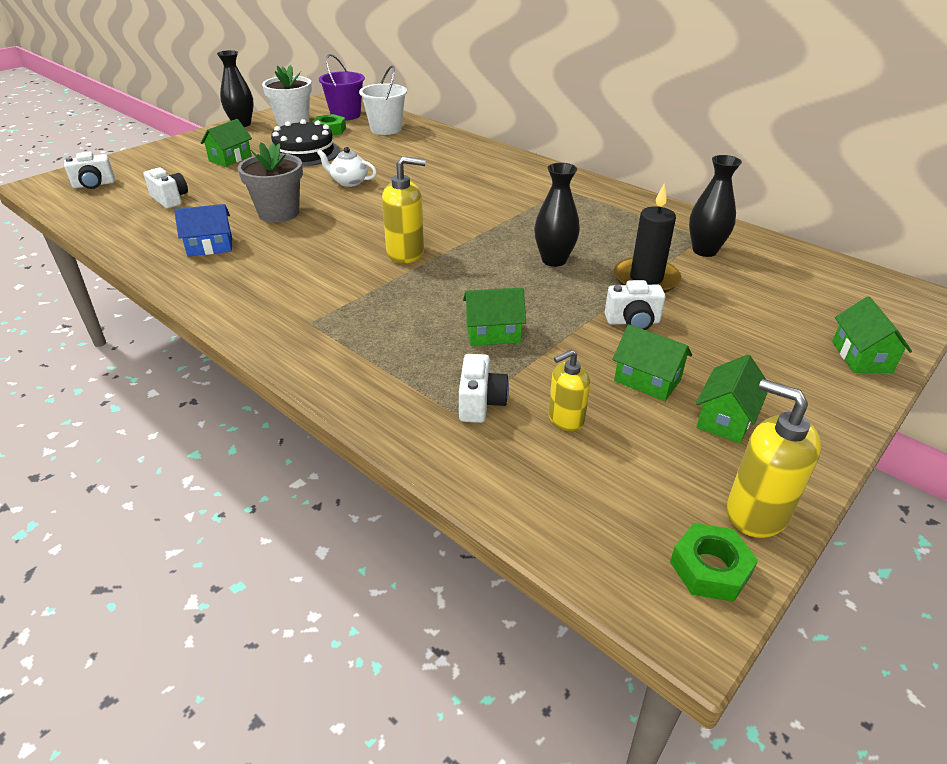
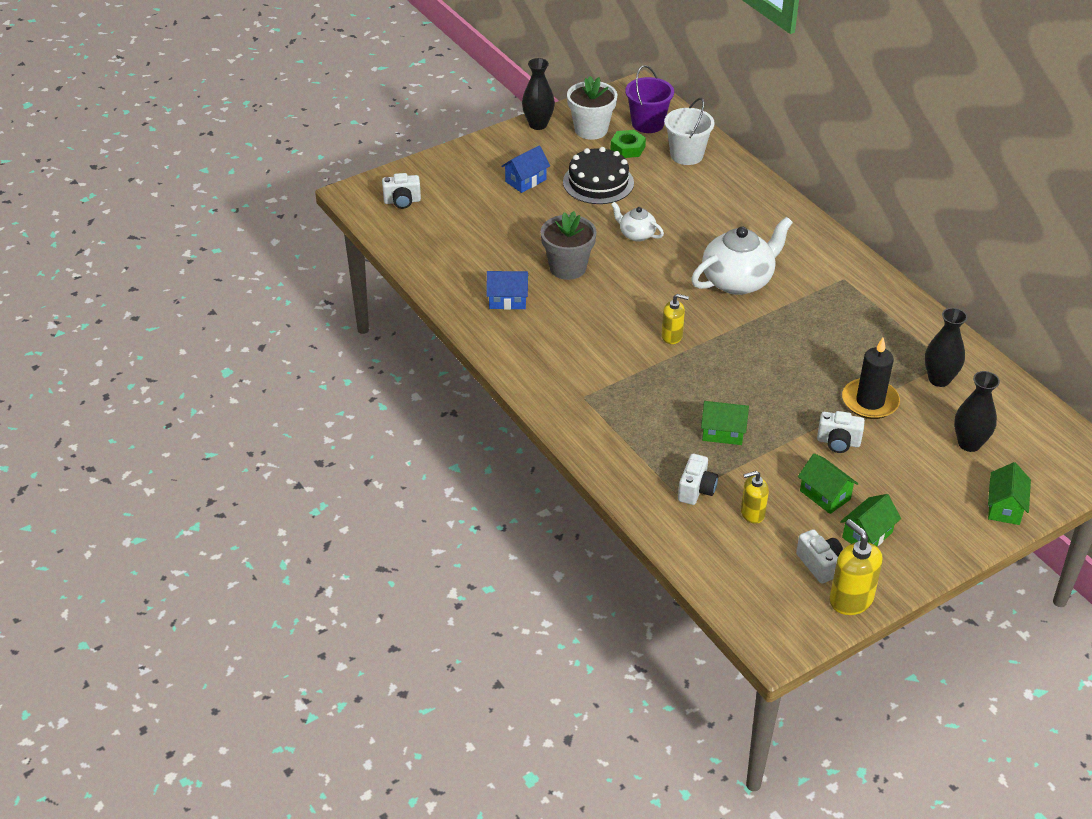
camera: 15 degrees right, 5 degrees up
white camera [143,167,188,209] -> white camera moved to [796,529,843,583]
green house [201,119,252,167] -> blue house [501,146,550,193]
yellow soap dispenser [382,156,426,263] -> yellow soap dispenser [662,294,689,344], size x0.64
black vase [534,163,580,267] -> black vase moved to [954,371,1000,452]
green nut [670,523,758,602] -> none
none -> white teapot [691,217,793,295]

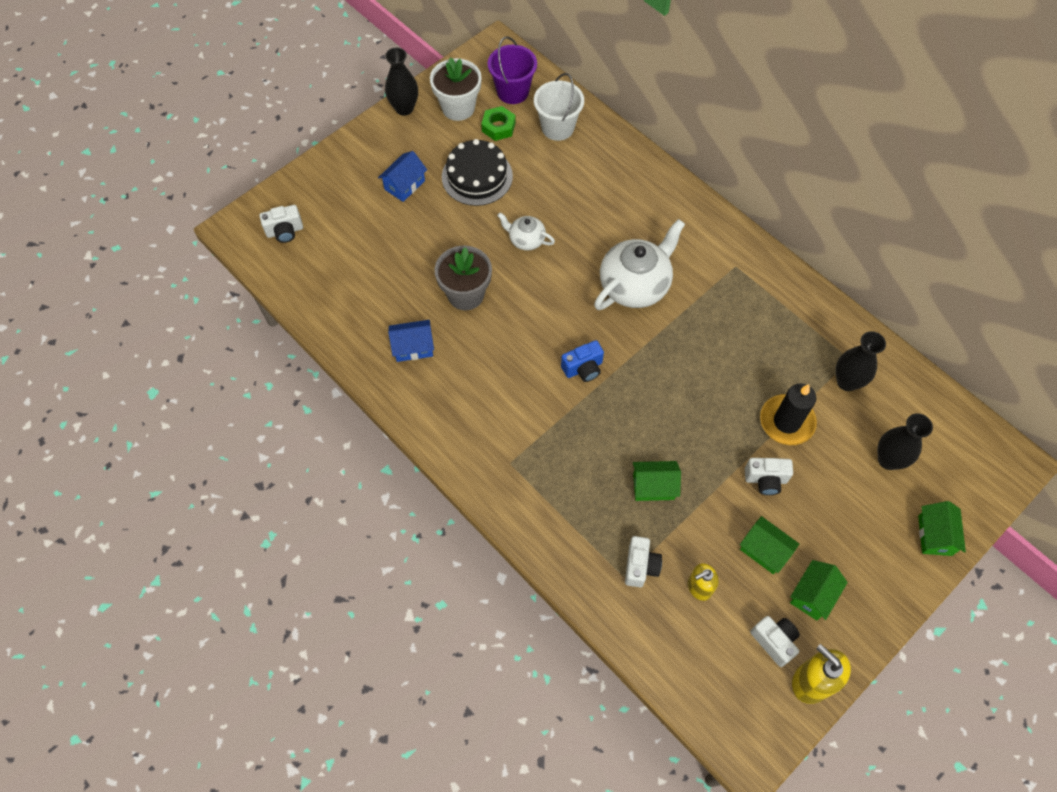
camera: 10 degrees left, 20 degrees up
yellow soap dispenser [662,294,689,344] -> blue camera [561,340,604,382]

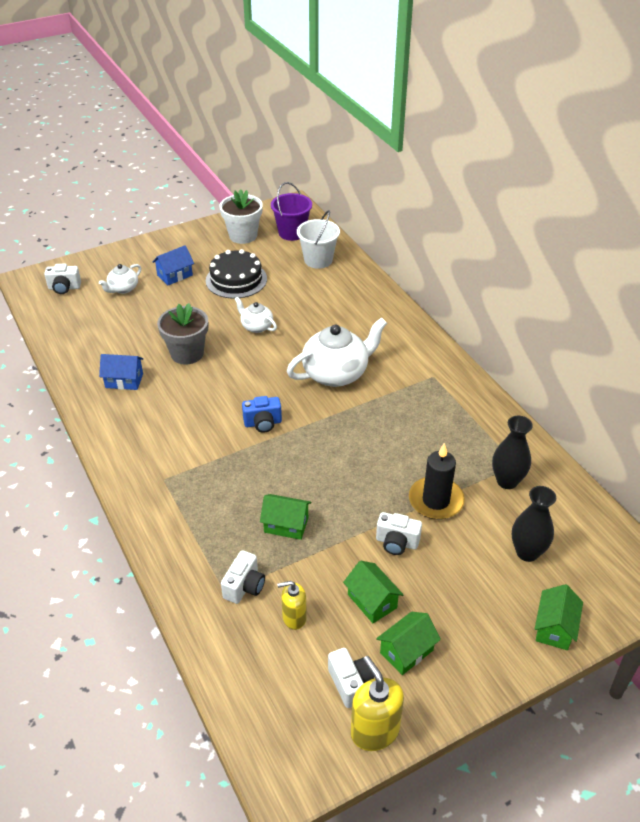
camera: 15 degrees right, 20 degrees down
black vase [385,47,418,116] -> none
green nut [481,106,516,141] -> none
none -> white teapot [99,264,141,294]

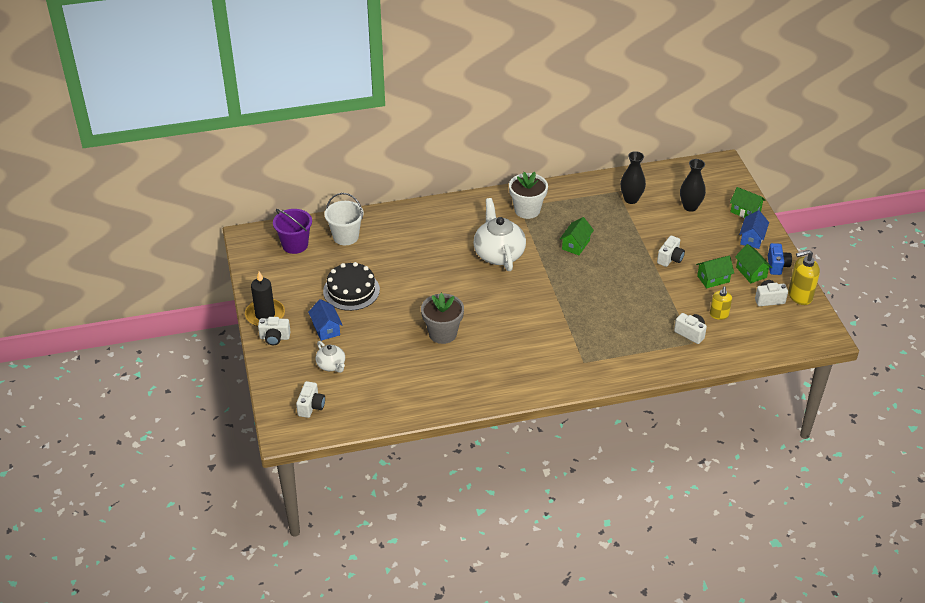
camera: 75 degrees left, 0 degrees up
blue house [99,354,143,390] -> blue house moved to [739,210,769,249]
white flower pot [219,189,263,244] -> white flower pot moved to [509,172,548,219]
white teapot [235,297,277,333] -> none
blue camera [242,396,282,433] -> blue camera moved to [768,243,792,275]
green house [260,494,311,540] -> green house moved to [560,217,594,255]
black candle [409,443,465,520] -> black candle moved to [245,271,285,327]
none -> white camera [258,317,291,345]

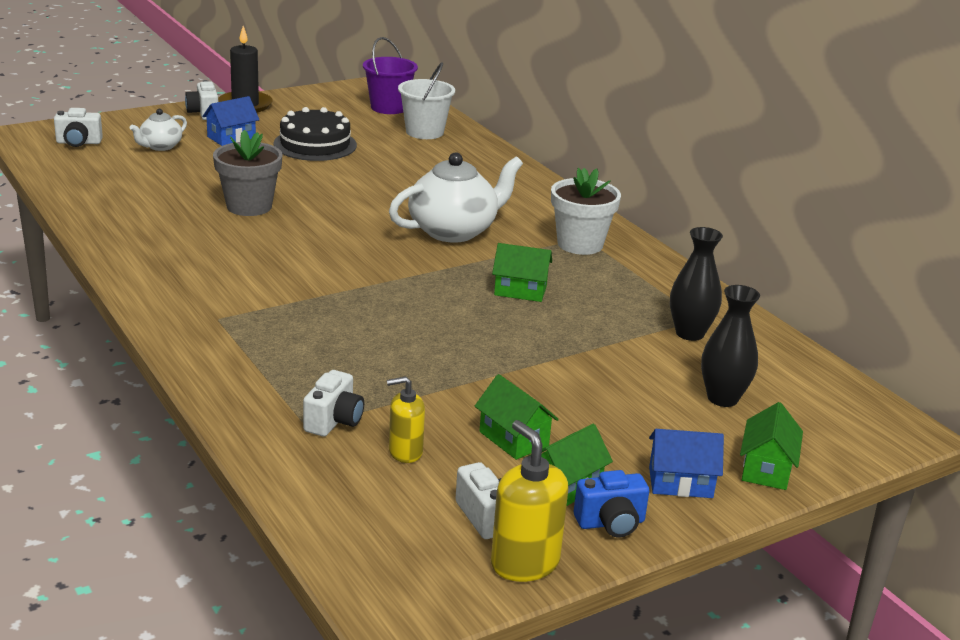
camera: 70 degrees right, 15 degrees down
white camera [657,236,685,267] -> none

